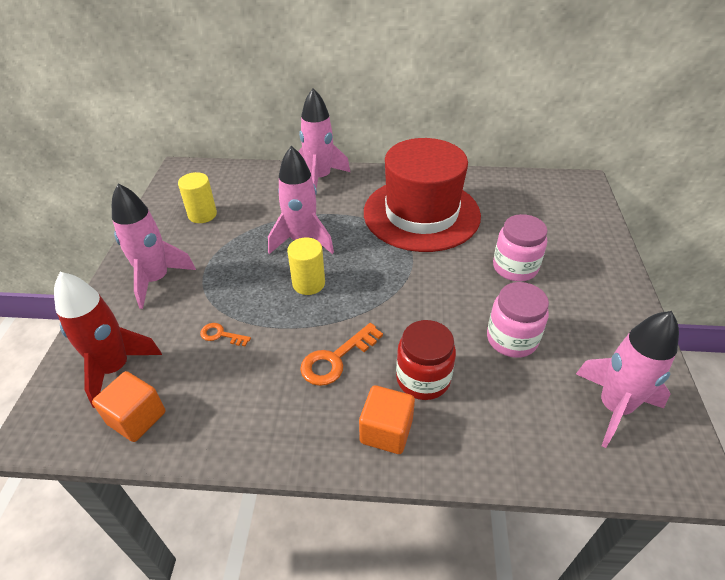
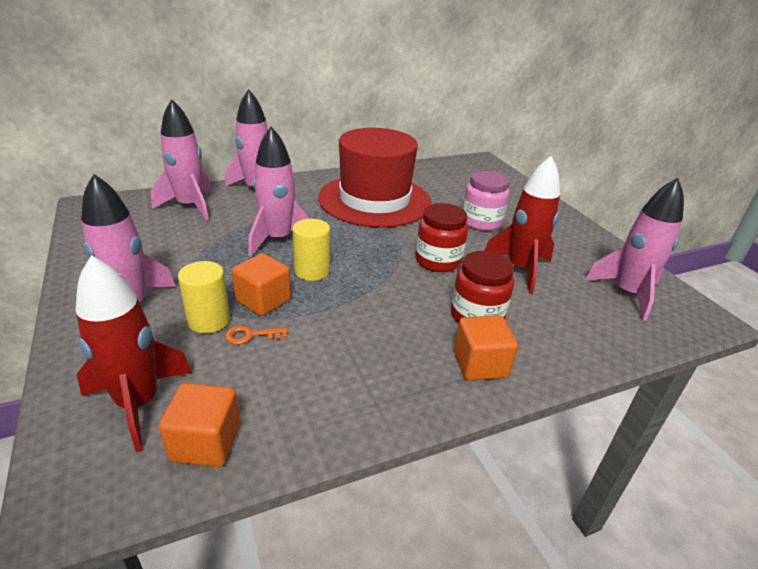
camera: 30 degrees left, 10 degrees down
yellow cylinder [178,172,217,223] -> yellow cylinder moved to [178,261,230,333]
orange key [300,323,383,386] -> none
pink jar [487,282,549,358] -> red rocket [485,156,560,294]
none -> pink rocket [151,99,212,221]
none -> orange cube [232,253,291,316]
none -> red jar [416,203,468,272]

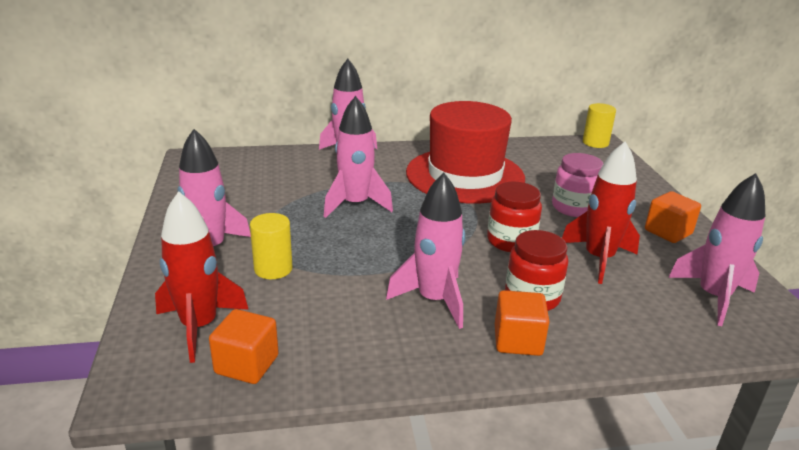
camera: 15 degrees right, 5 degrees down
pink rocket [151,99,212,221] -> pink rocket moved to [386,173,465,329]
orange key [225,325,288,345] -> none
orange cube [232,253,291,316] -> orange cube moved to [645,191,701,243]
yellow cylinder [292,219,330,281] -> yellow cylinder moved to [583,103,616,148]

